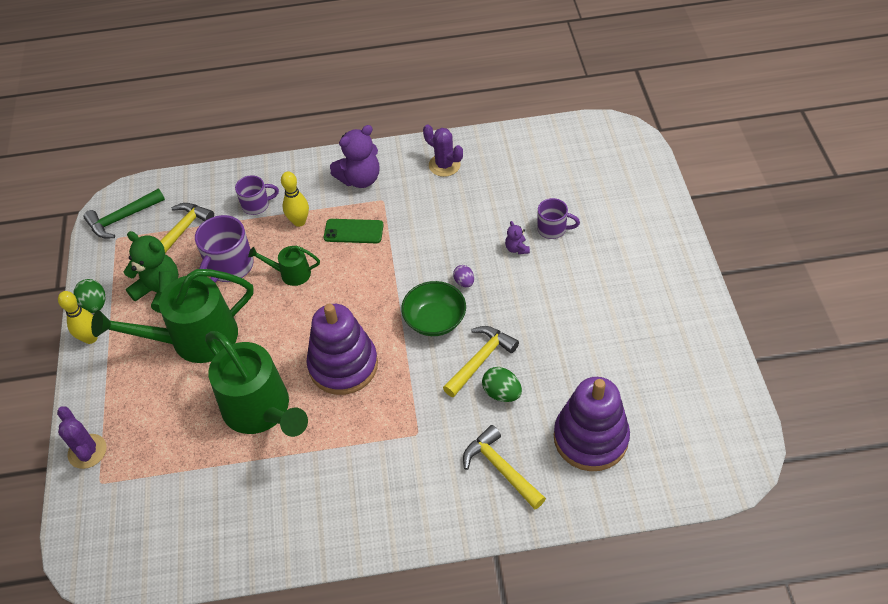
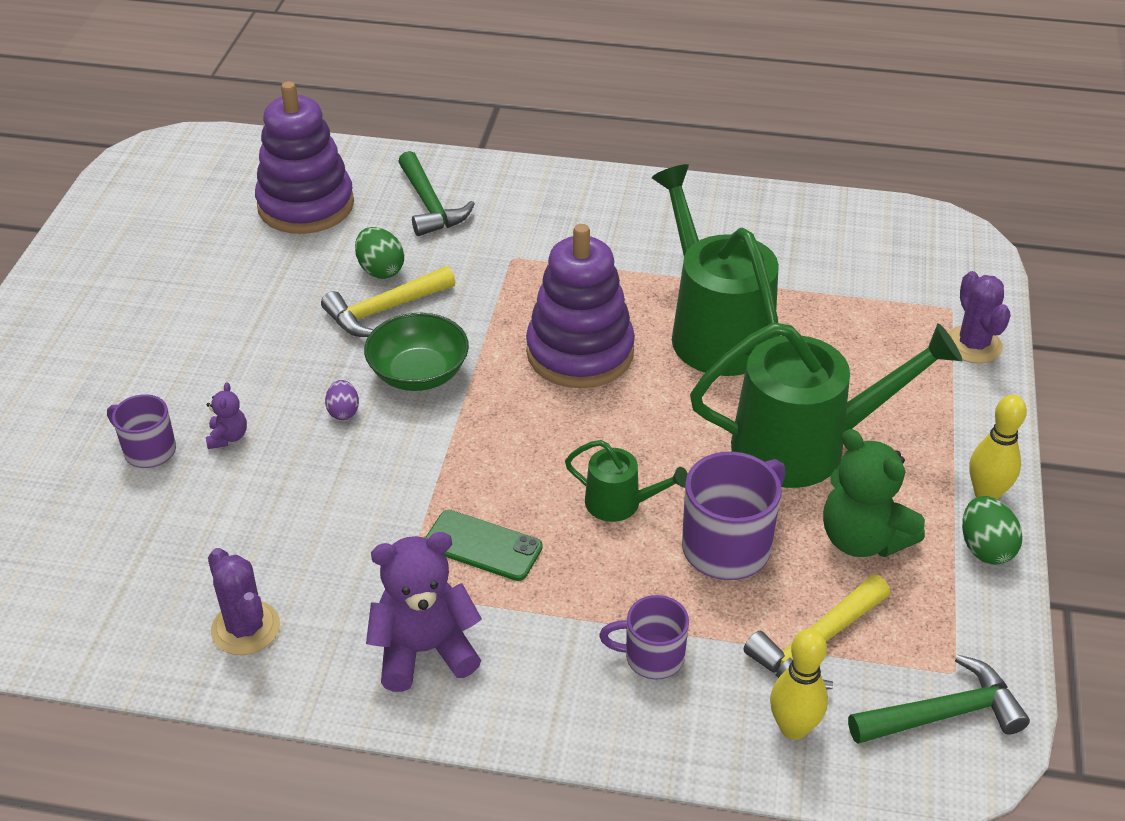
camera: 165 degrees left, 10 degrees down
yellow bowling pin [281,171,309,227] -> yellow bowling pin moved to [770,629,828,740]
yellow hammer [463,425,546,509] -> green hammer [398,151,475,236]

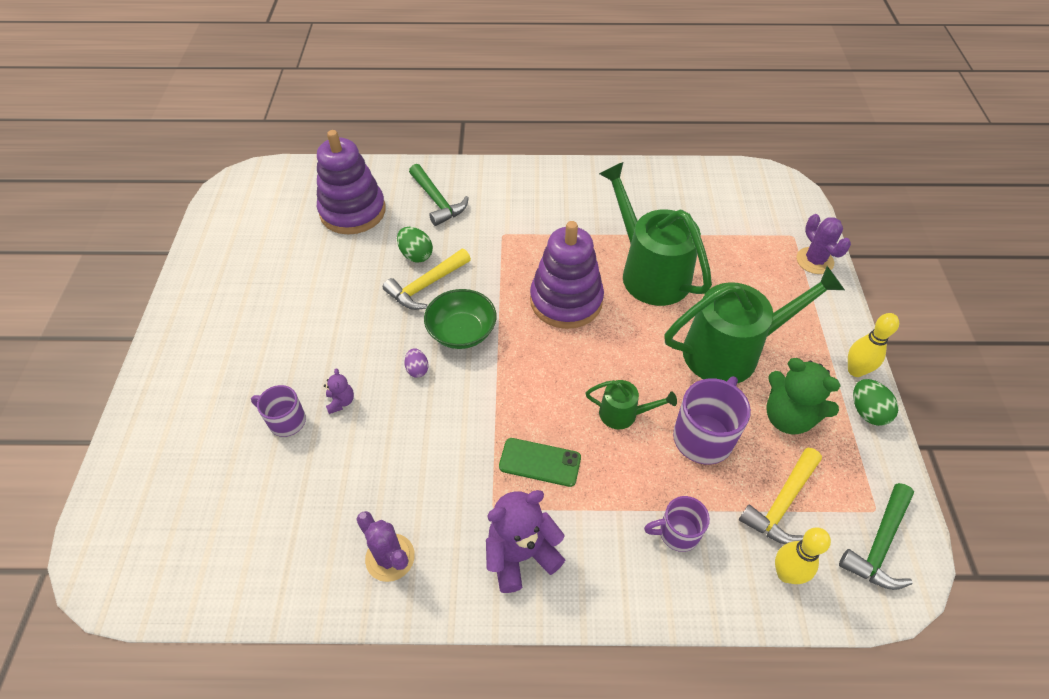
camera: 10 degrees left, 10 degrees up
green hammer [848,655,1030,744] -> green hammer turned 150 degrees clockwise [839,483,914,590]

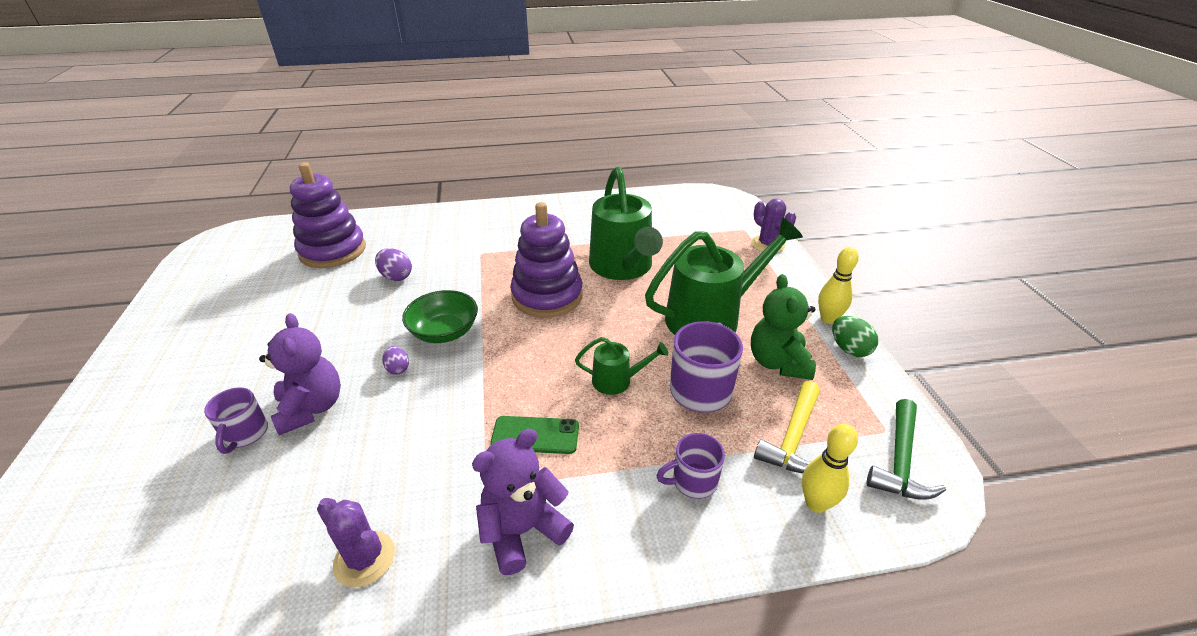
camera: 10 degrees left, 15 degrees down
purple mug [251,385,306,437] -> purple mug turned 105 degrees counterclockwise [204,387,268,454]
purple teddy bear [324,369,354,414] -> purple teddy bear [259,313,341,435], size x2.10
yellow hammer [383,249,471,310] -> none
green egg [397,227,433,263] -> purple egg [375,248,412,281]
green hammer [409,164,469,226] -> none
green watering can [599,162,712,306] -> green watering can turned 150 degrees counterclockwise [589,167,663,280]
green teddy bear [766,358,841,435] -> green teddy bear turned 60 degrees clockwise [751,274,816,380]

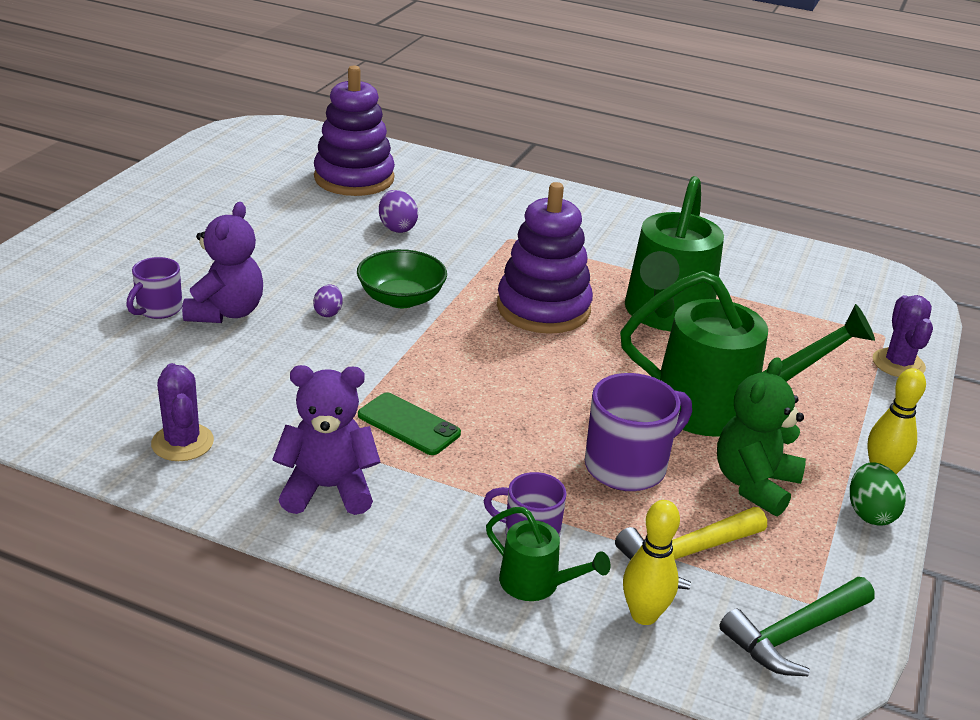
camera: 30 degrees right, 5 degrees down
green watering can [575,337,668,395] -> green watering can moved to [486,507,611,601]

